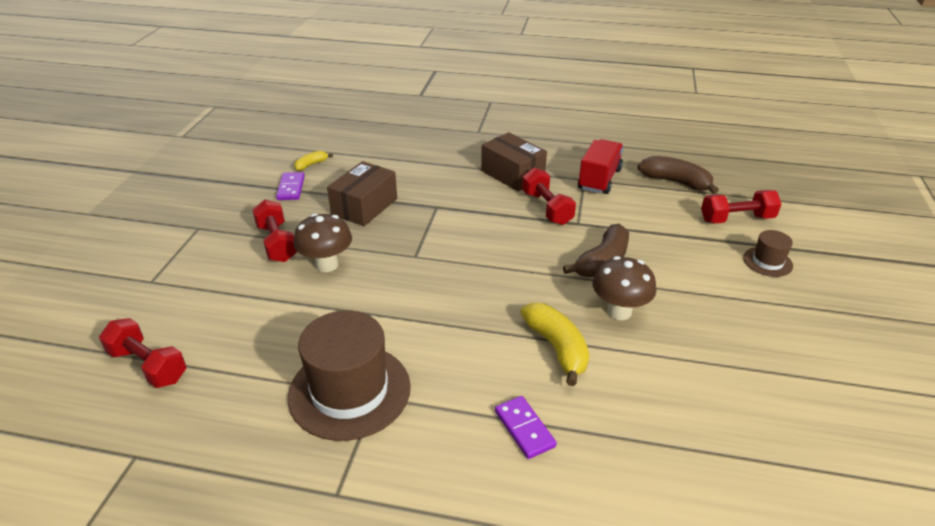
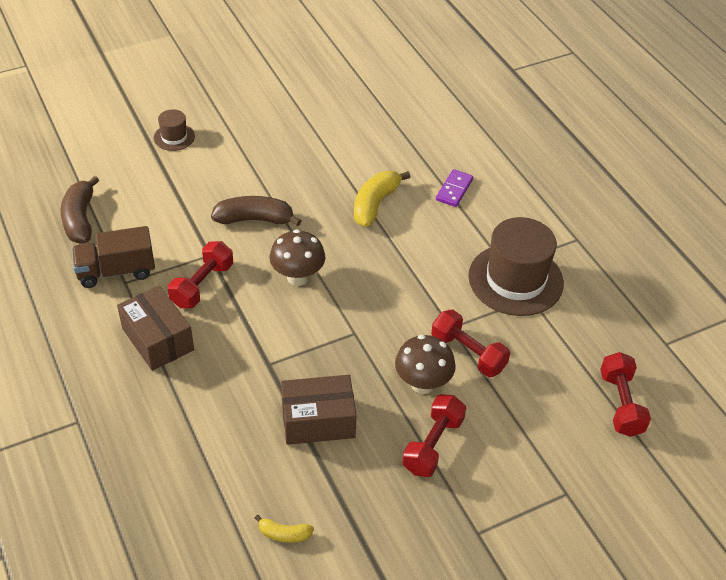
camera: 130 degrees left, 10 degrees up
purple domino [276,172,305,200] -> none
brown box [481,132,547,191] -> brown box turned 45 degrees counterclockwise [117,285,194,371]
red truck [578,139,624,194] -> brown truck [72,226,155,288]
brown mushroom [592,256,656,320] -> brown mushroom moved to [270,229,325,286]
red dumbbell [701,190,781,224] -> red dumbbell moved to [431,310,510,377]

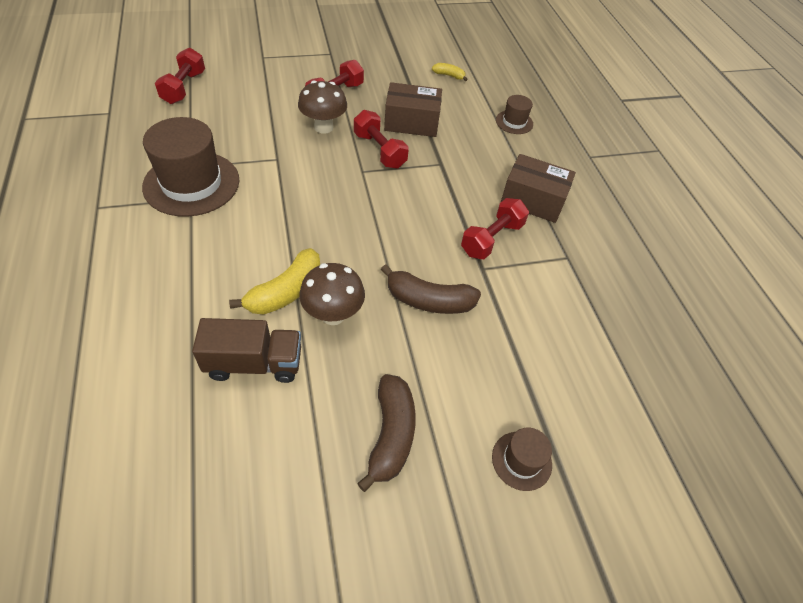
camera: 170 degrees left, 5 degrees up
brown banana [61,176,99,243] -> brown banana moved to [357,374,416,492]
brown truck [72,226,155,288] -> brown truck moved to [192,318,301,383]
brown box [117,285,194,371] -> brown box turned 45 degrees counterclockwise [501,154,576,223]
brown mushroom [270,229,325,286] -> brown mushroom moved to [299,263,365,325]
red dumbbell [431,310,510,377] -> red dumbbell moved to [354,110,409,169]
purple domino [436,169,473,207] -> none
none -> brown hat [496,95,533,134]

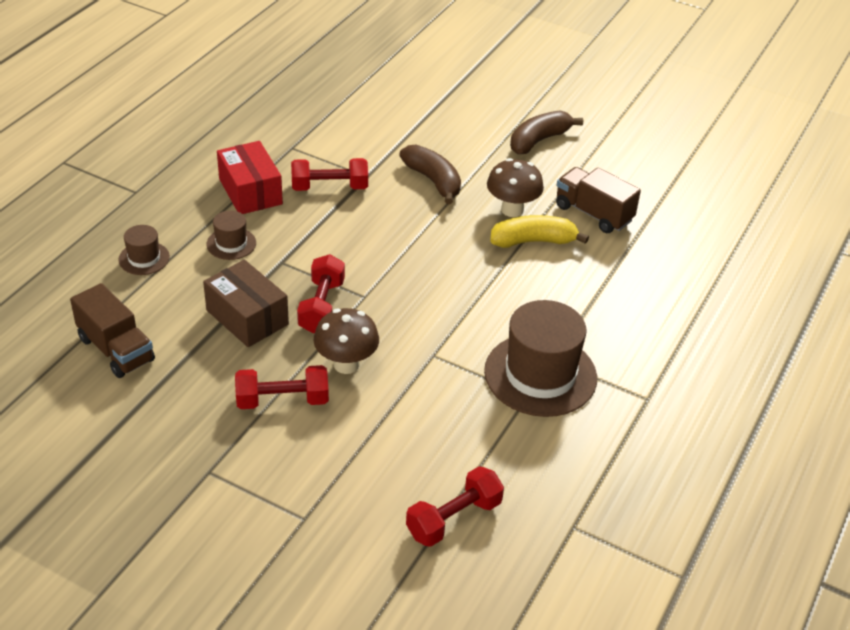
camera: 135 degrees left, 10 degrees down
yellow banana [432,63,468,81] -> brown truck [70,283,155,378]
brown hat [492,428,552,491] -> brown hat moved to [206,211,256,260]
brown box [501,154,576,223] -> red box [217,141,283,214]

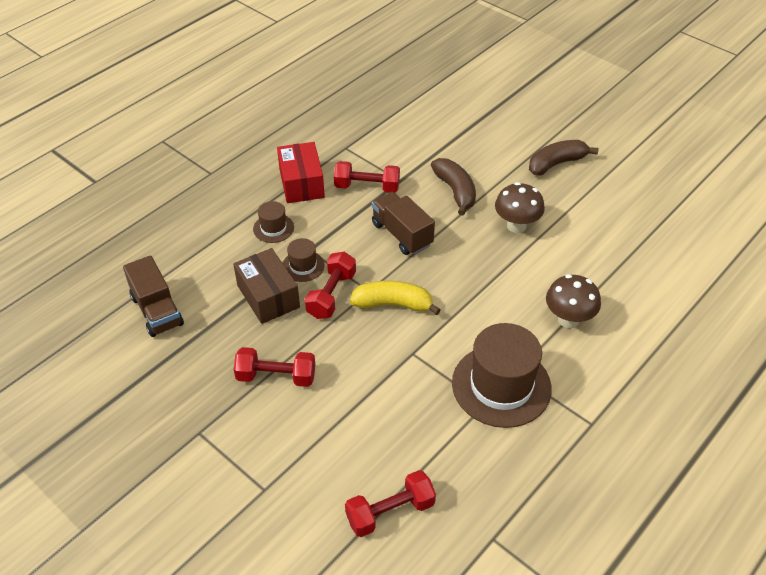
camera: 15 degrees right, 5 degrees up
brown hat [118,225,170,275] -> brown hat moved to [283,238,324,282]
brown mushroom [314,308,379,374] -> brown mushroom moved to [546,274,601,328]
yellow banana [490,215,589,248] -> yellow banana moved to [350,281,441,315]
brown truck [556,167,641,233] -> brown truck moved to [372,192,435,255]

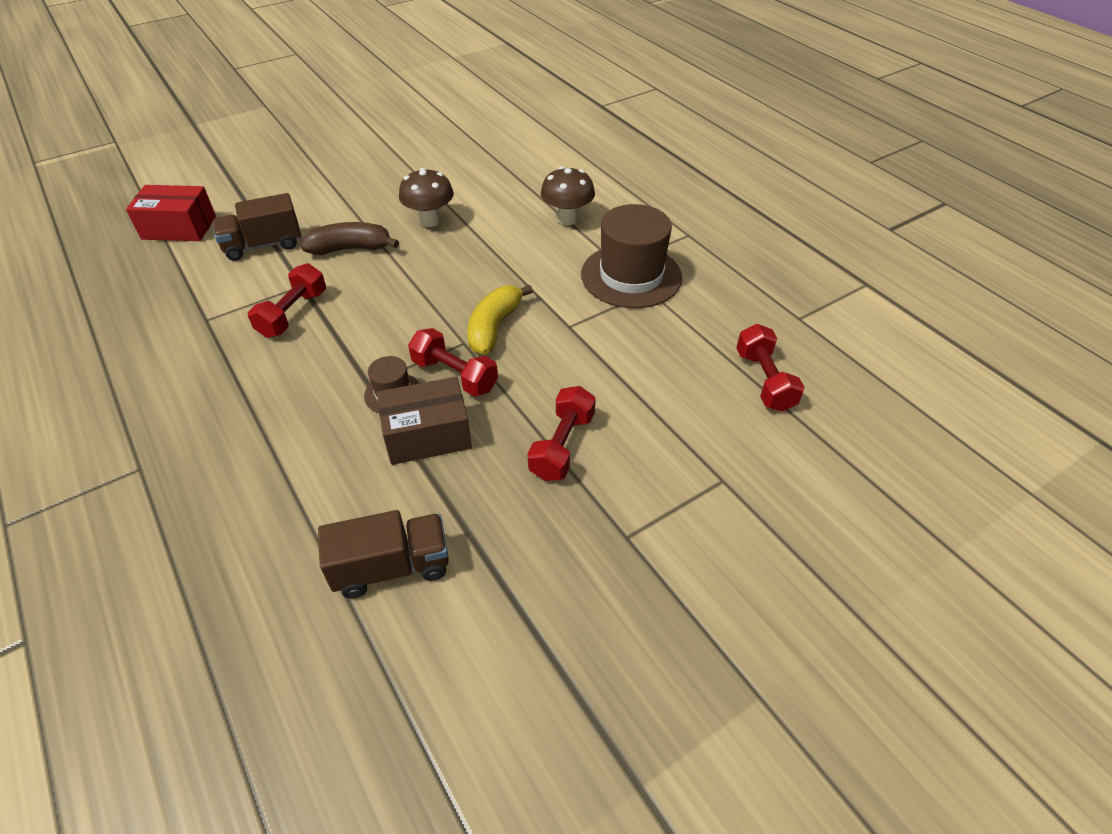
camera: 75 degrees left, 0 degrees up
brown hat [253,201,294,243] -> none
red box [277,142,325,203] -> red box moved to [126,185,216,241]
brown truck [372,192,435,255] -> brown truck moved to [213,193,301,261]
brown banana [529,140,598,176] -> none

